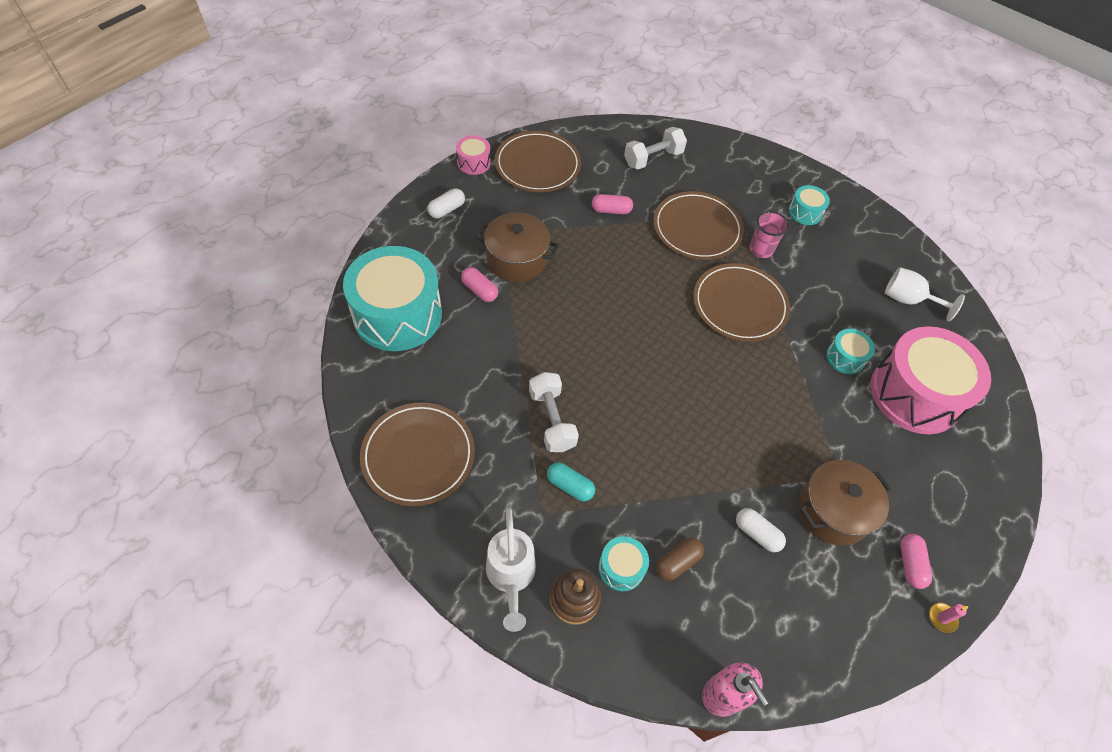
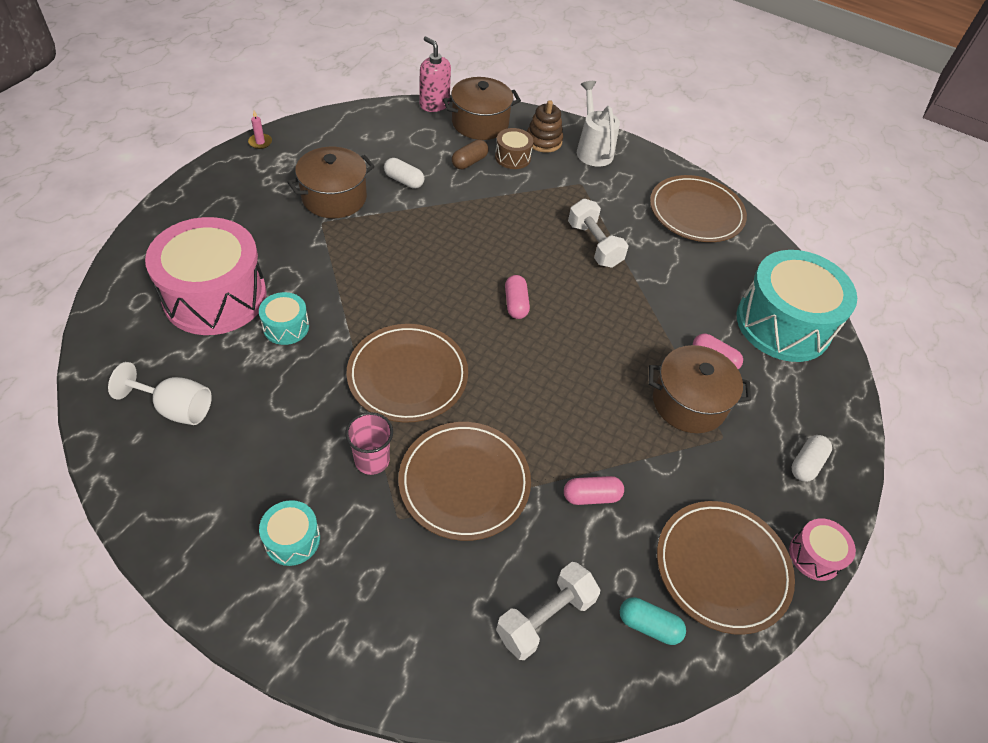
camera: 170 degrees right, 5 degrees down
turquoise capsule [547,462,595,502] -> turquoise capsule moved to [620,597,686,645]
turquoise drum [598,536,649,591] -> brown drum [495,128,533,169]
pink capsule [900,534,932,589] -> pink capsule moved to [505,275,530,319]
none -> brown pot [443,77,521,140]

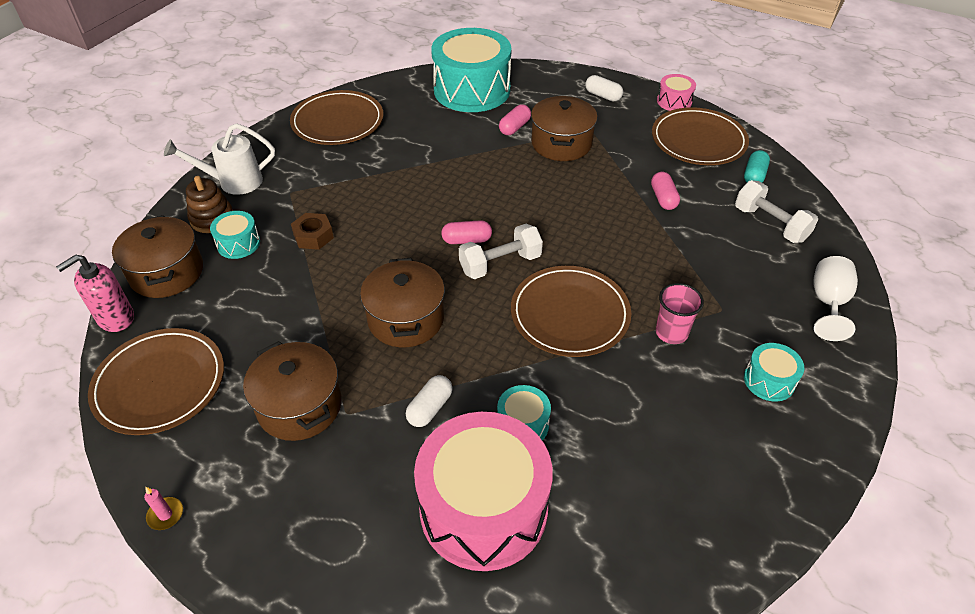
camera: 85 degrees left, 5 degrees down
white goblet [108,362,212,425] -> white goblet moved to [813,256,858,341]
white capsule [384,158,424,189] -> white capsule moved to [406,375,453,427]
brown plate [398,422,531,541] -> brown plate moved to [88,328,224,435]
brown capsule [452,140,488,169] -> none
brown drum [495,128,533,169] -> turquoise drum [210,211,260,259]
white dumbbell [568,199,629,268] -> white dumbbell moved to [459,224,543,279]
none -> brown nut [291,213,334,250]
none -> brown pot [360,258,445,347]

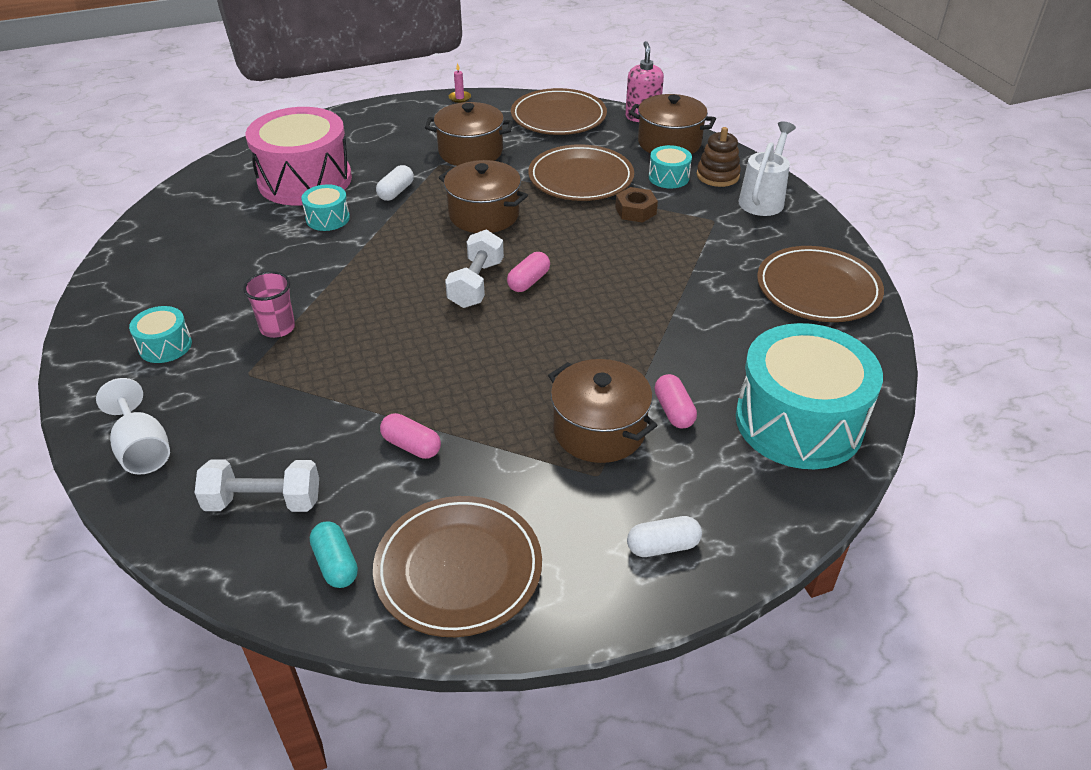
camera: 130 degrees right, 5 degrees down
white capsule [406,375,453,427] -> white capsule turned 45 degrees clockwise [376,165,414,201]
brown plate [511,266,631,357] -> brown plate moved to [528,144,634,201]
pink drum [657,74,696,111] -> none

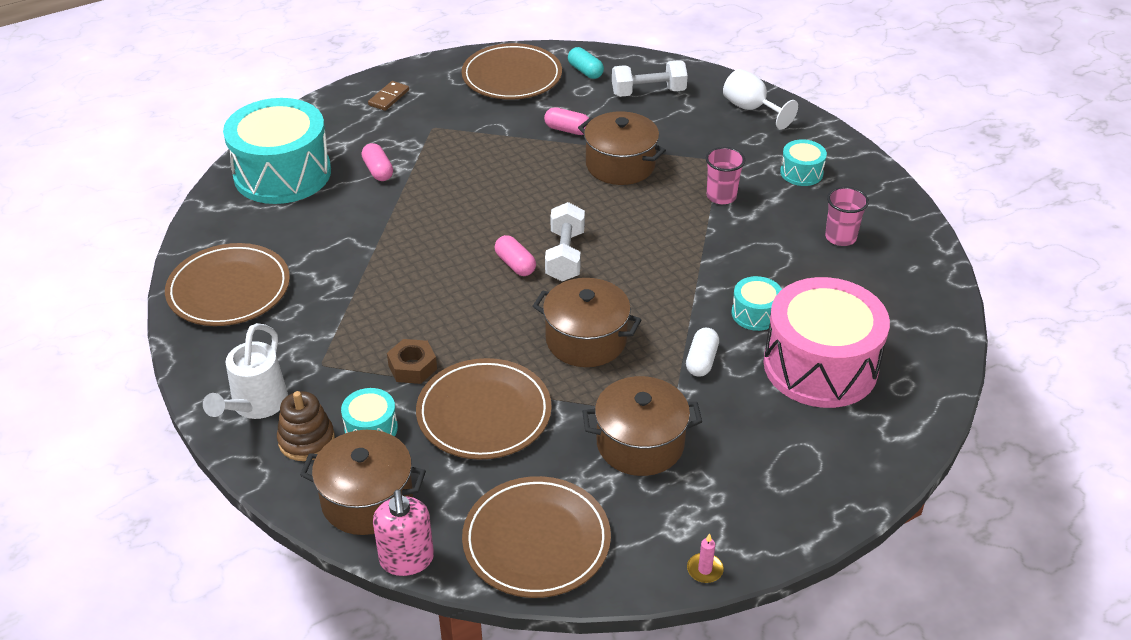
camera: 170 degrees right, 0 degrees up
pink capsule [507,252,550,292] -> pink capsule turned 60 degrees counterclockwise [495,235,536,276]
brown pot [548,359,658,463] -> brown pot moved to [578,111,666,185]
white capsule [627,516,702,557] -> brown domino [368,81,409,111]
none -> pink cup [825,187,869,246]

